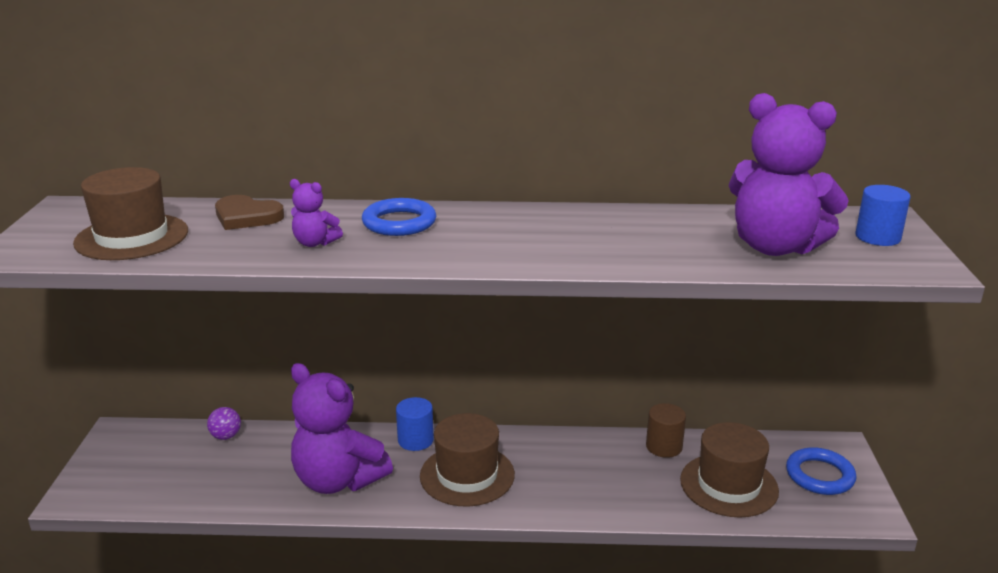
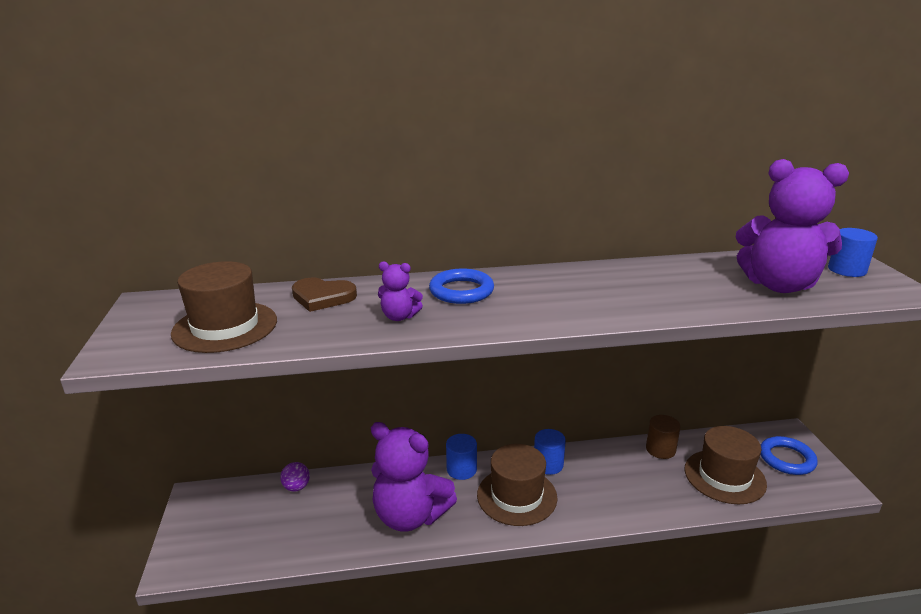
camera: 10 degrees left, 0 degrees up
none -> blue cylinder [534,429,566,475]

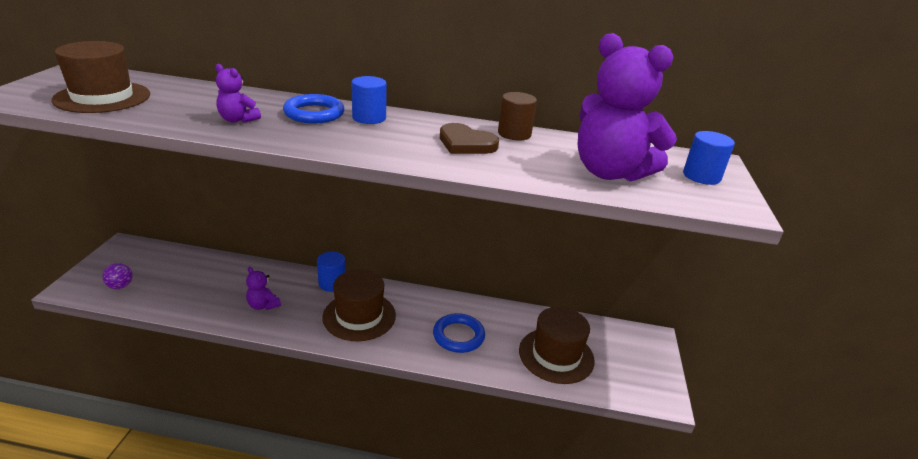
camera: 15 degrees right, 5 degrees up
purple ball [280,462,310,492] -> purple ball moved to [102,263,133,289]
brown heart [292,278,357,312] -> brown heart moved to [440,123,499,154]
purple teddy bear [371,422,457,532] -> purple teddy bear [246,267,281,310], size x0.44
blue cylinder [534,429,566,475] -> blue cylinder moved to [352,76,387,124]
brown cylinder [646,415,681,459] -> brown cylinder moved to [498,92,537,141]
blue ring [760,436,818,475] -> blue ring moved to [433,313,485,353]

